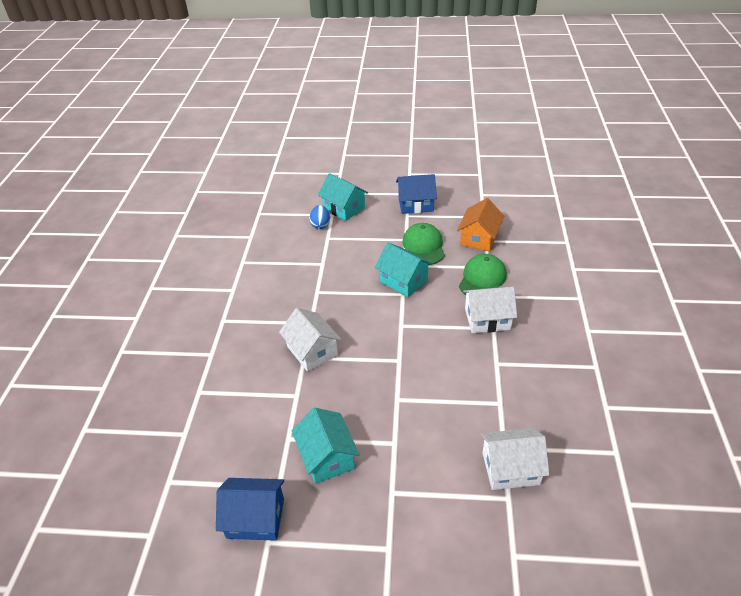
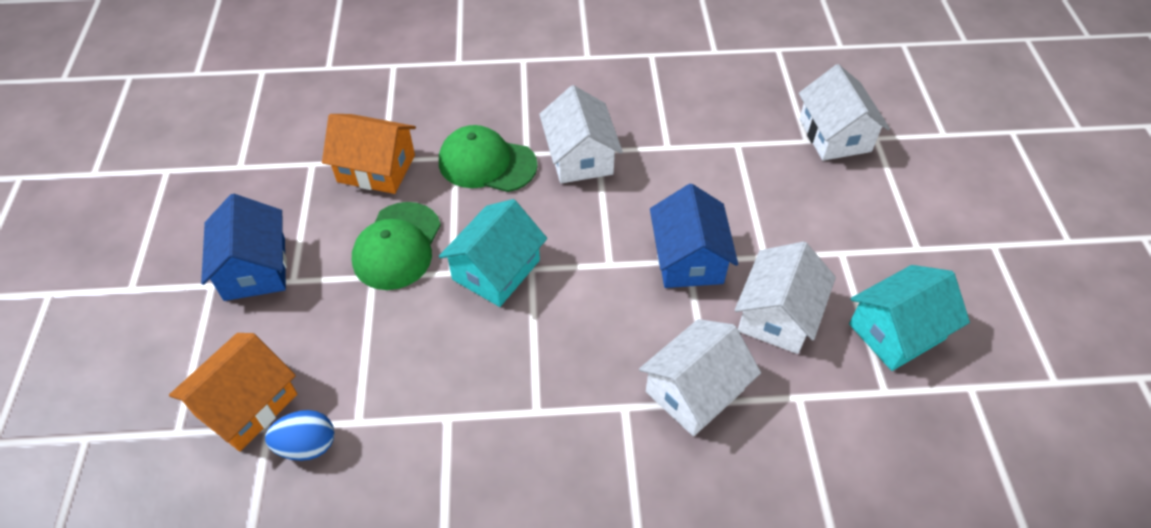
camera: 100 degrees left, 10 degrees up
blue house [216,478,284,541] -> blue house moved to [650,184,738,288]
turquoise house [318,173,368,221] -> orange house [169,333,297,451]
green cap [402,223,445,265] -> green cap turned 60 degrees counterclockwise [352,202,441,290]
none -> white house [735,241,836,354]

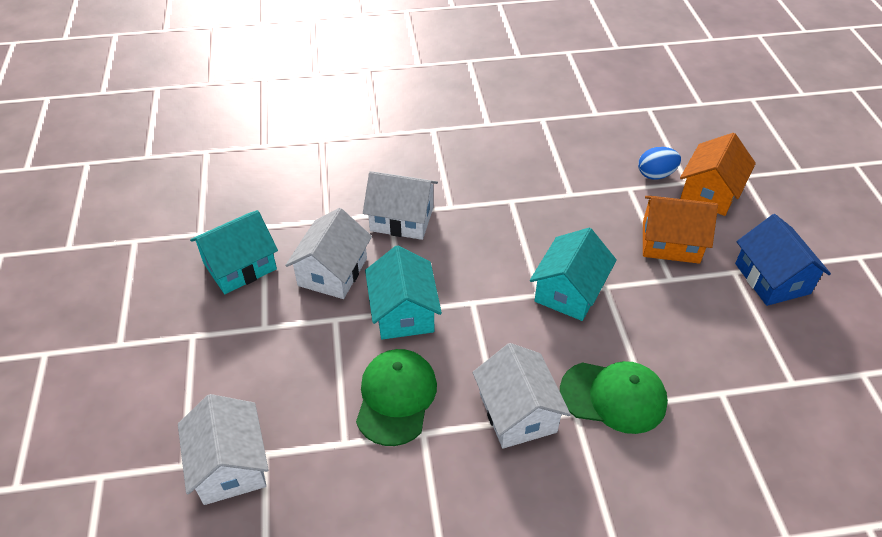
camera: 175 degrees right, 5 degrees down
orange house [322,114,416,194] -> orange house moved to [643,196,718,264]
green cap [352,202,441,290] -> green cap moved to [356,349,437,446]
white house [639,319,761,436] -> white house turned 60 degrees clockwise [363,171,438,240]
blue house [650,184,738,288] -> turquoise house [365,245,442,339]

